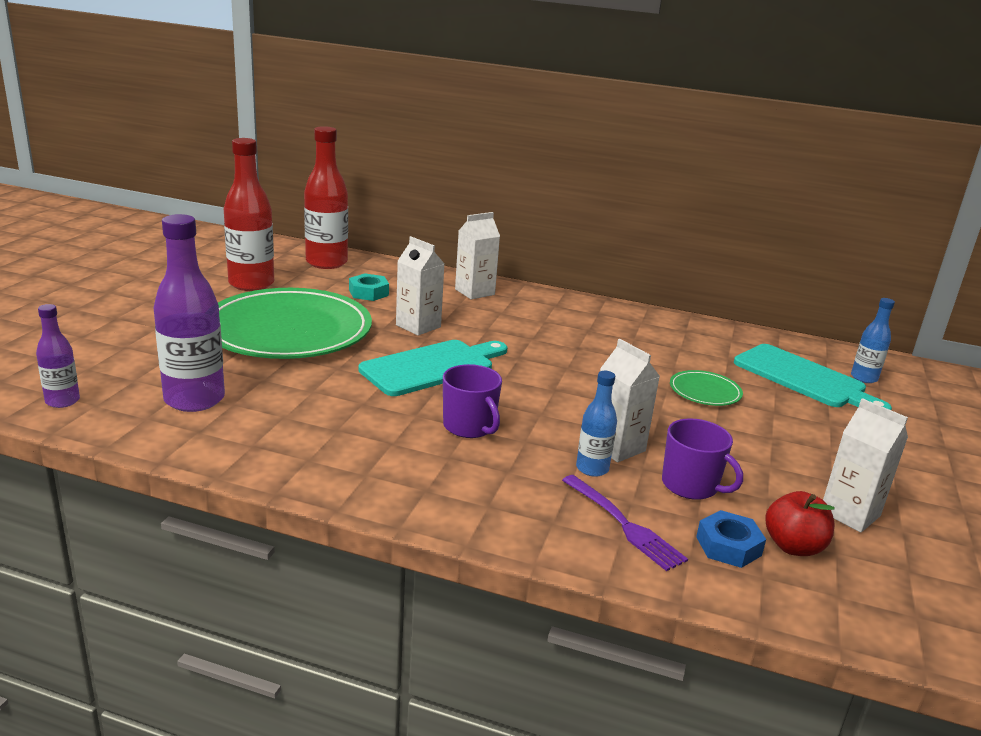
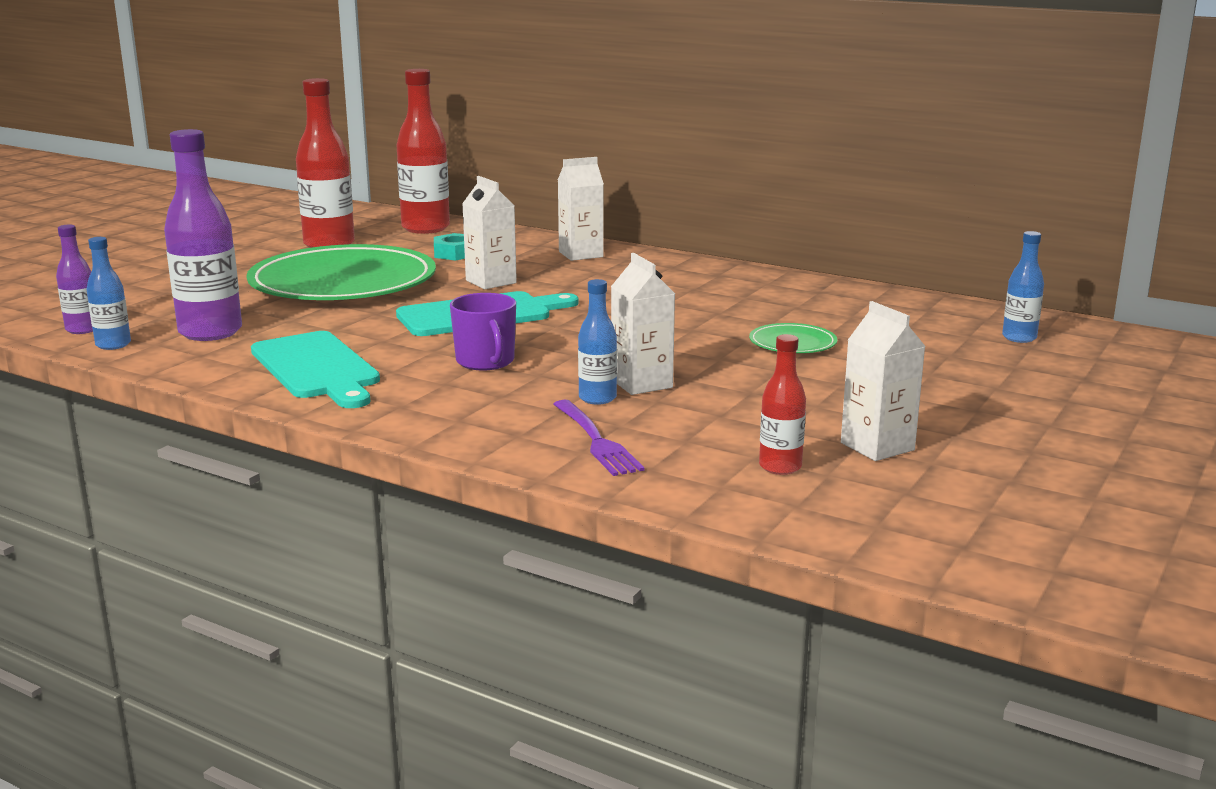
camera: 15 degrees right, 5 degrees down
purple mug [662,418,743,500] -> none
blue nut [696,510,766,568] -> none
turquoise cutting board [734,344,892,410] -> turquoise cutting board moved to [251,331,380,408]
red apple [765,491,834,556] -> red bottle [759,334,806,475]
none -> blue bottle [86,237,131,350]

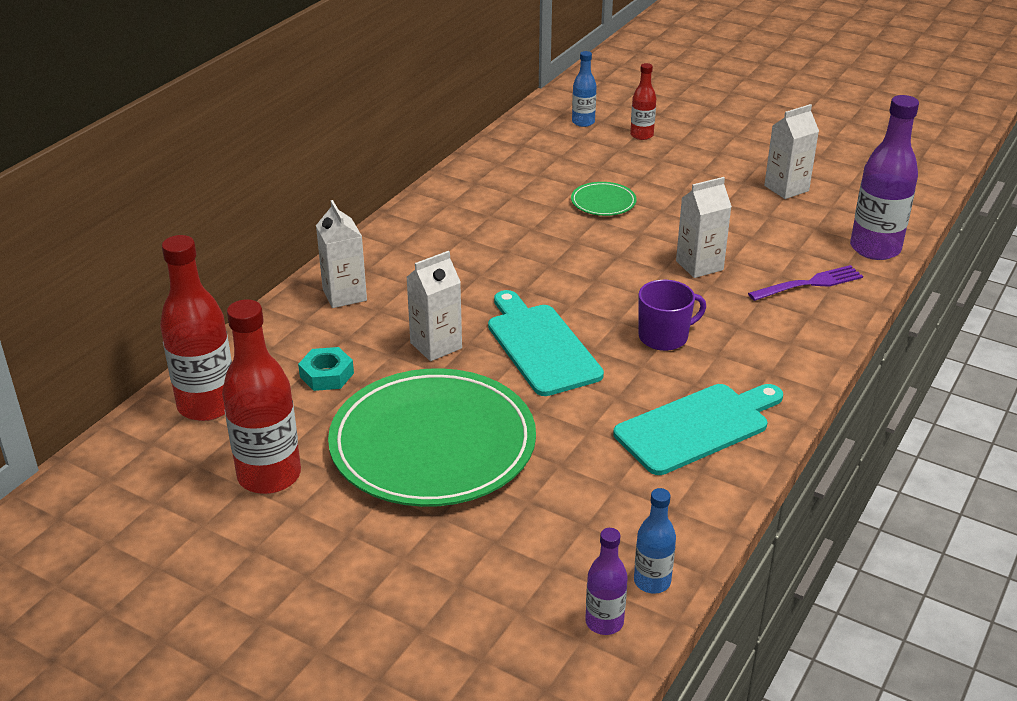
camera: 90 degrees left, 15 degrees up
purple bottle [164,129,242,341] -> purple bottle moved to [850,95,919,260]
blue bottle [578,279,617,405] -> none
red bottle [759,334,806,475] -> red bottle moved to [630,63,656,140]

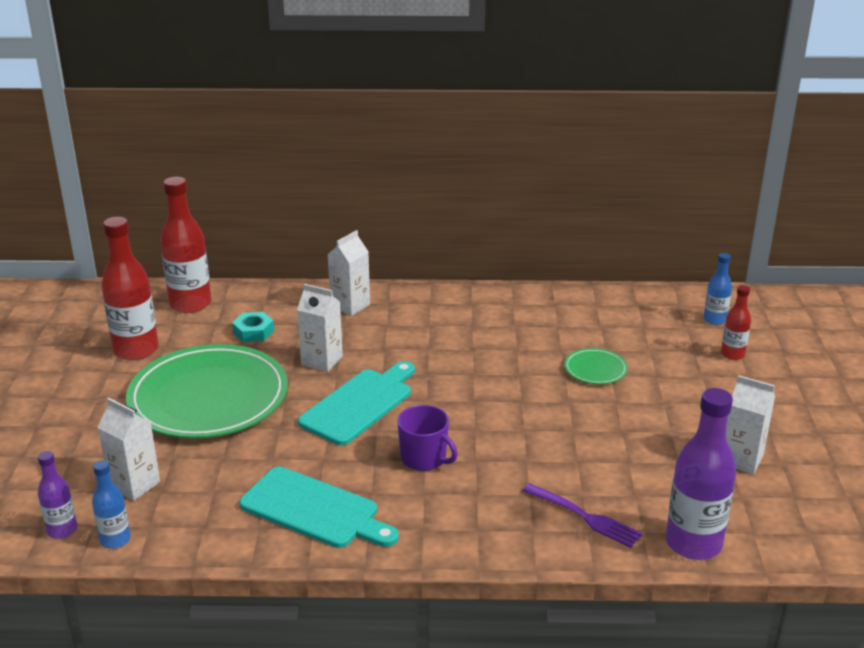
camera: 60 degrees right, 5 degrees down
white carton [676,177,732,278] -> white carton moved to [97,398,160,501]

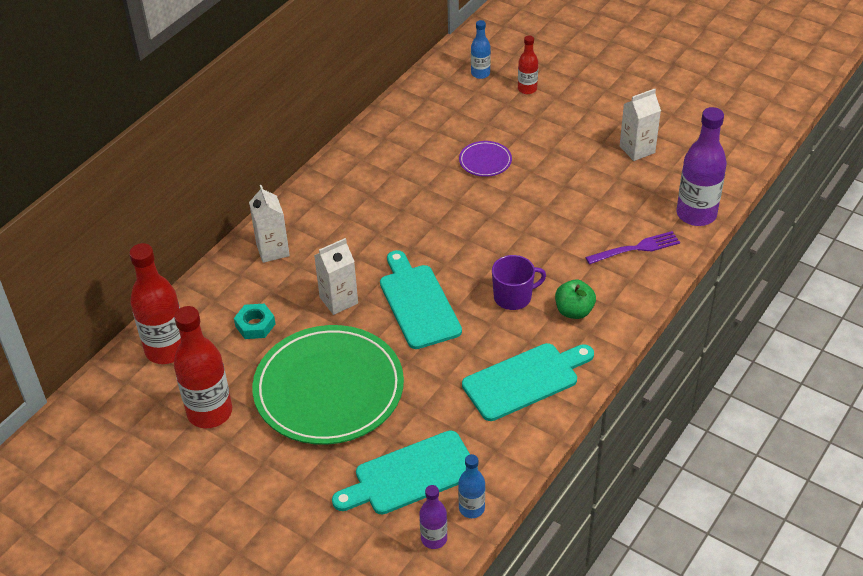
camera: 55 degrees left, 15 degrees up
white carton [97,398,160,501] -> turquoise cutting board [332,430,470,515]
green plate [564,348,628,384] -> purple plate [459,141,512,177]
none -> green apple [555,280,596,319]

